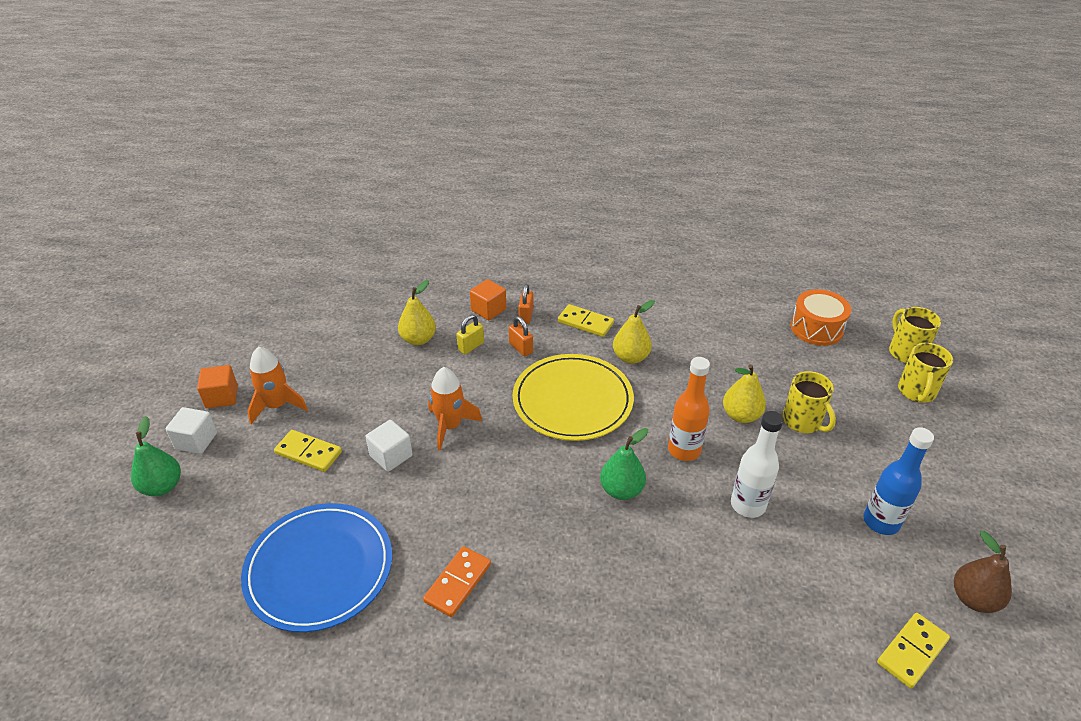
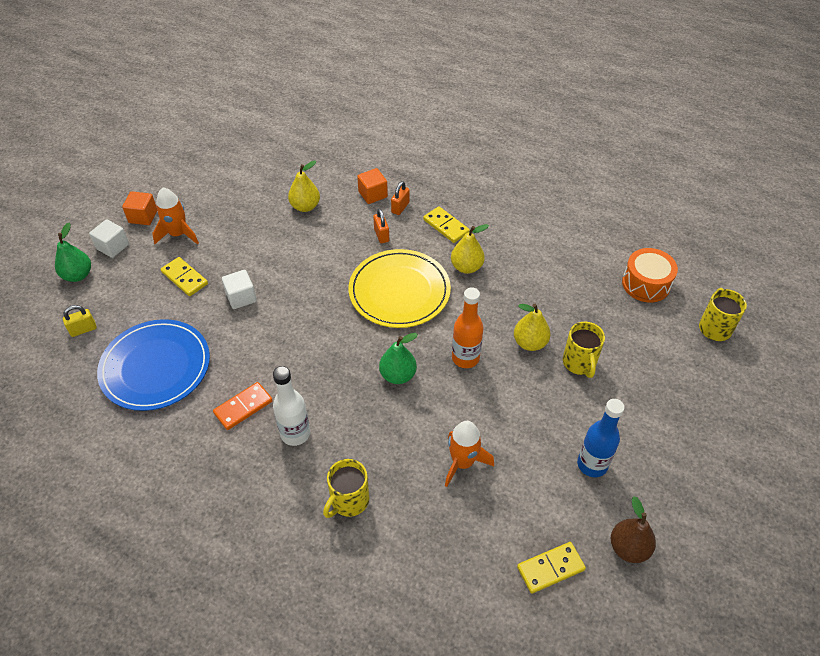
camera: 20 degrees right, 10 degrees up
orange rocket [428,367,482,451] -> orange rocket moved to [445,421,494,487]
yellow padlock [456,315,484,354] -> yellow padlock moved to [63,305,97,337]
white bottle [731,411,783,518] -> white bottle moved to [273,366,310,446]
yellow mug [898,343,953,403] -> yellow mug moved to [323,459,369,518]

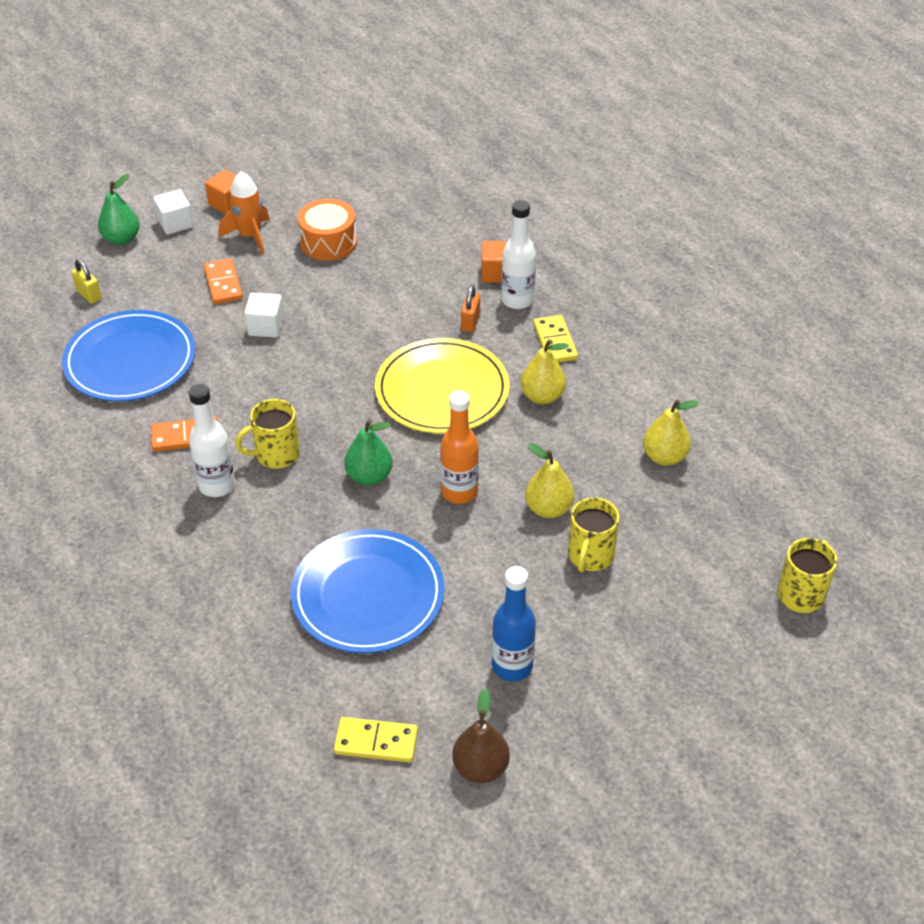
camera: 30 degrees right, 5 degrees down
yellow padlock [63,305,97,337] -> yellow padlock turned 45 degrees clockwise [71,259,102,304]
yellow domino [161,257,208,296] -> orange domino [204,258,243,304]
yellow pear [288,161,320,212] -> yellow pear moved to [643,399,700,466]
yellow mug [323,459,369,518] -> yellow mug moved to [235,399,300,469]
orange padlock [391,181,410,215] -> white bottle [501,200,536,309]
orange rocket [445,421,494,487] -> blue plate [291,529,445,653]
orange drum [622,248,678,303] -> orange drum moved to [298,199,357,261]

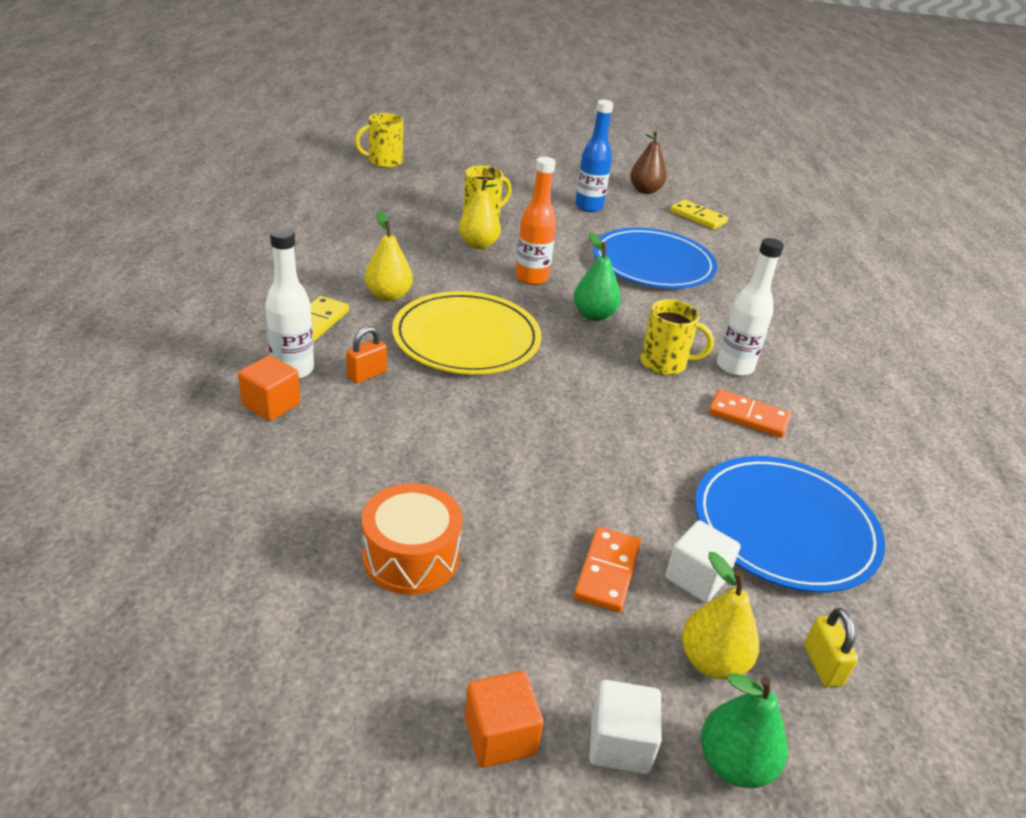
camera: 150 degrees left, 10 degrees down
orange rocket [219,171,270,254] -> none
white cube [245,293,284,337] -> white cube moved to [665,520,741,603]
yellow pear [643,399,700,466] -> yellow pear moved to [682,552,759,680]

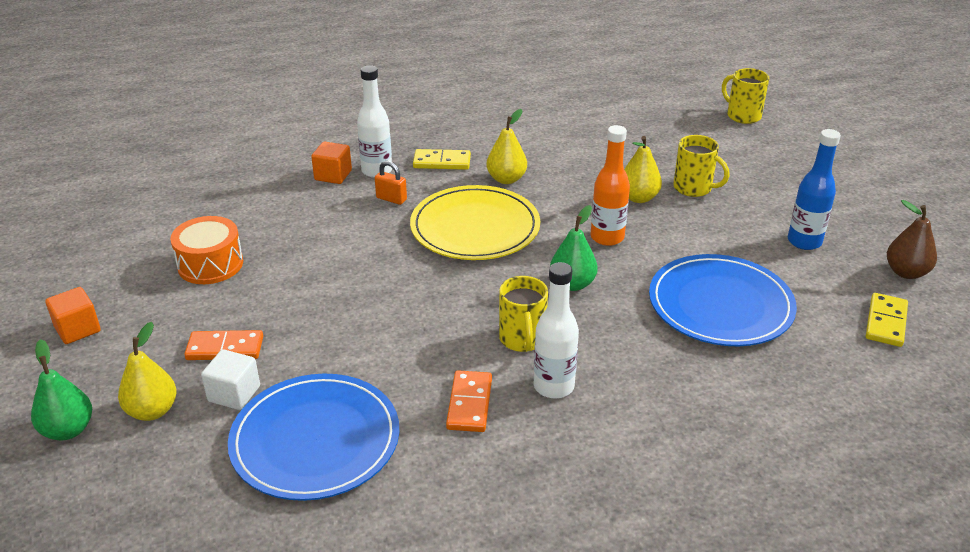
camera: 75 degrees right, 0 degrees up
white cube [589,680,662,774] -> none
yellow padlock [804,608,858,687] -> none

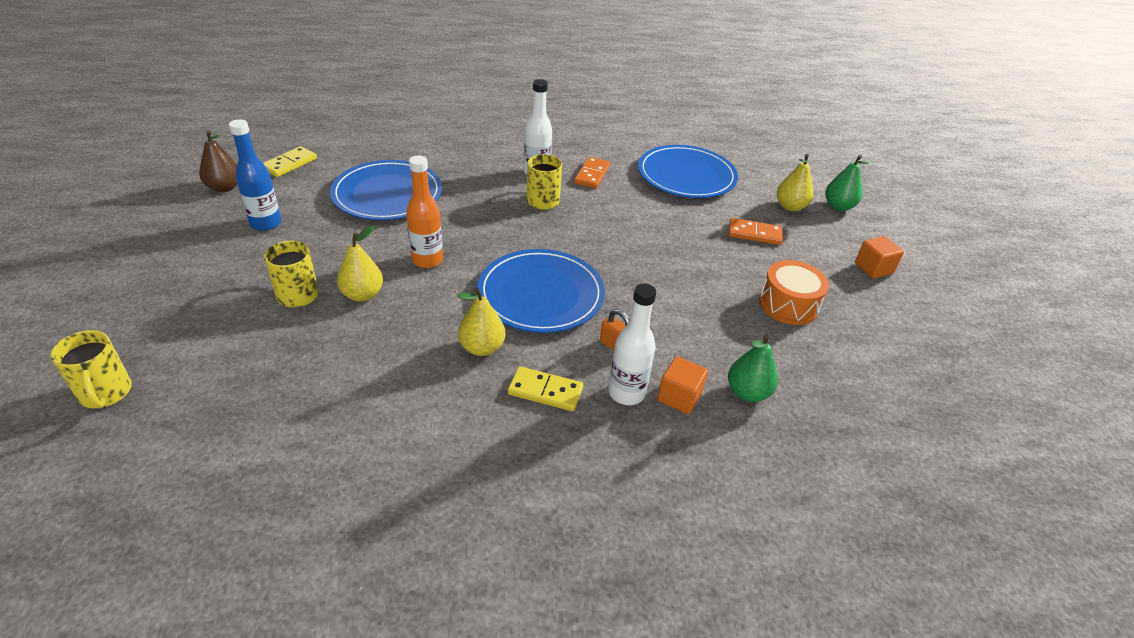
camera: 170 degrees left, 5 degrees up
white cube [201,349,260,410] -> none
yellow plate [410,185,540,260] -> blue plate [477,249,605,333]
green pear [550,205,598,291] -> green pear moved to [728,334,778,402]

